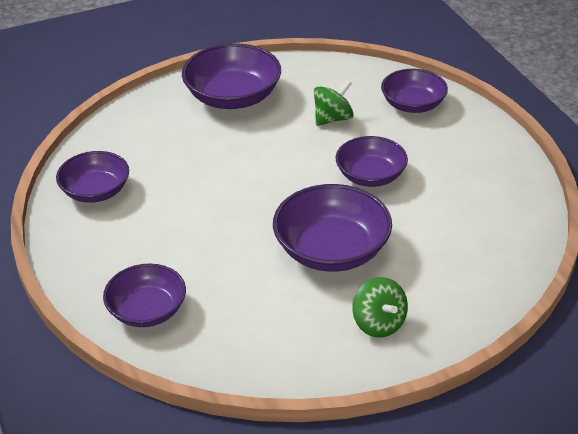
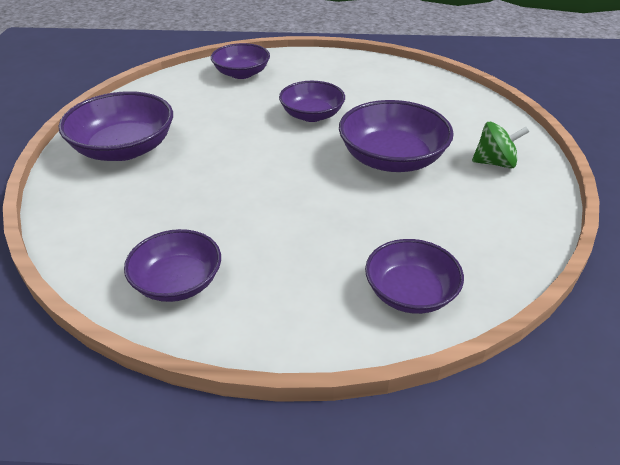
camera: 65 degrees left, 0 degrees up
green spinning top [314,80,354,126] -> none

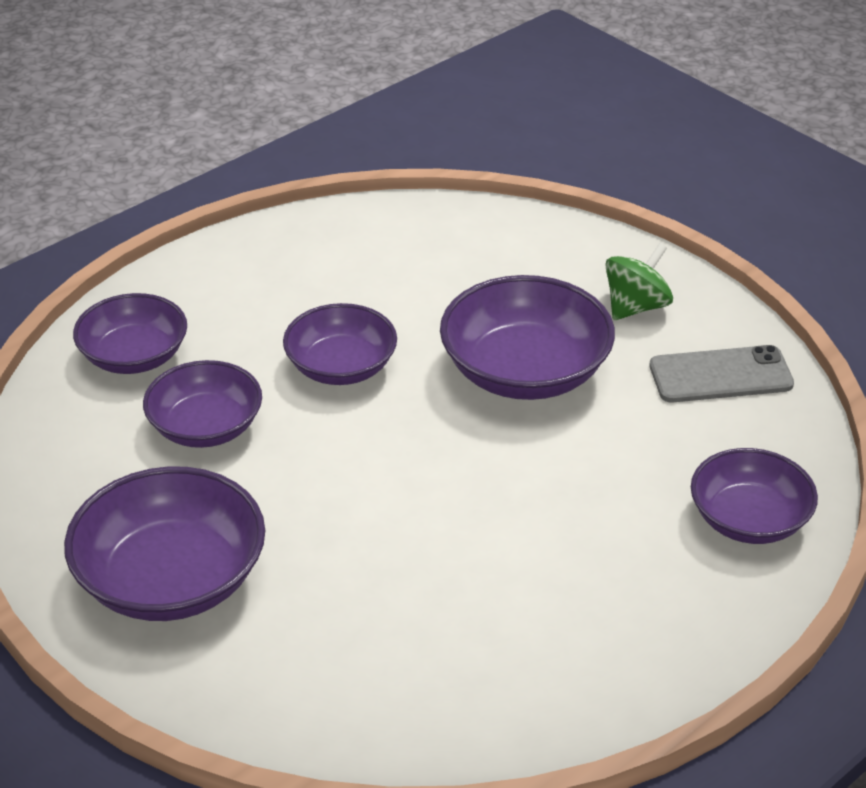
camera: 45 degrees left, 0 degrees up
purple bowl [124,229,221,302] -> purple bowl moved to [143,360,262,448]
none -> grey phone [650,345,794,402]

